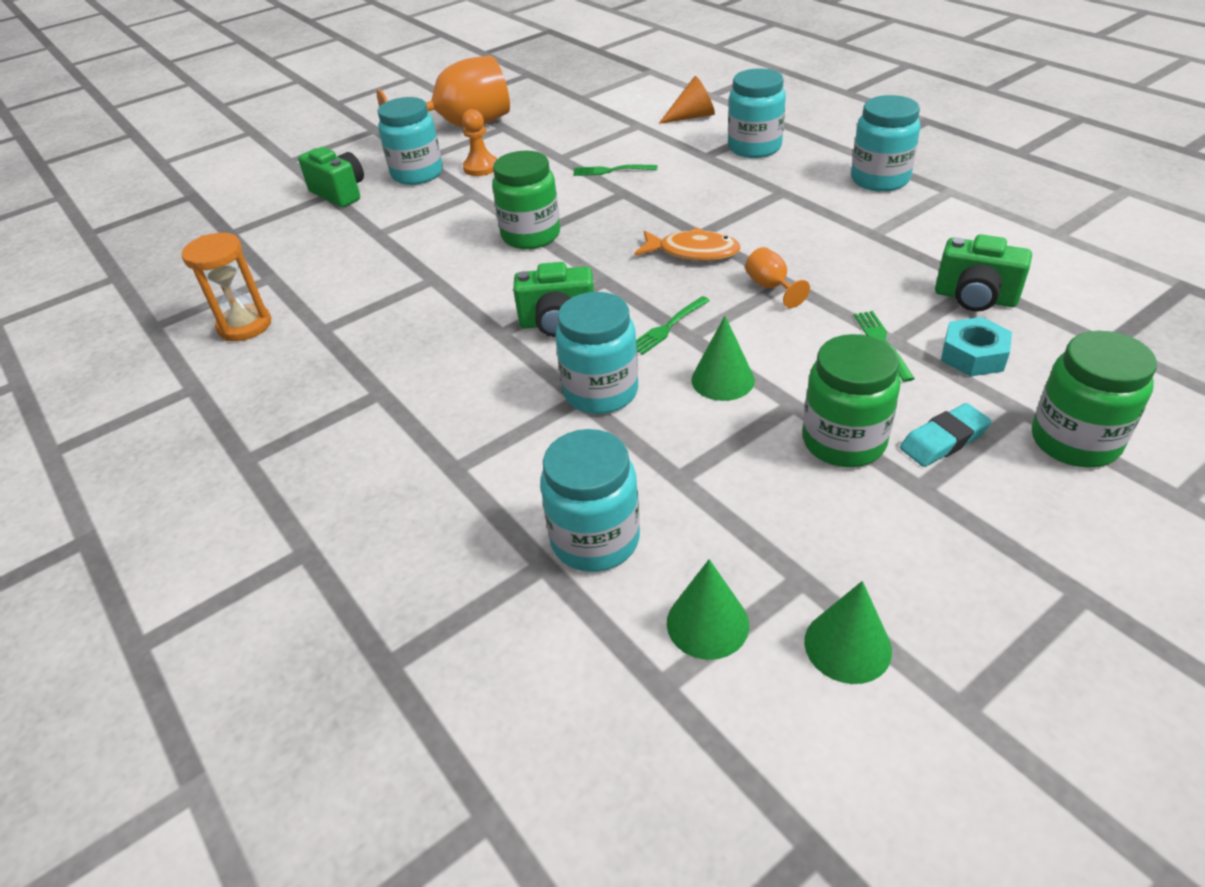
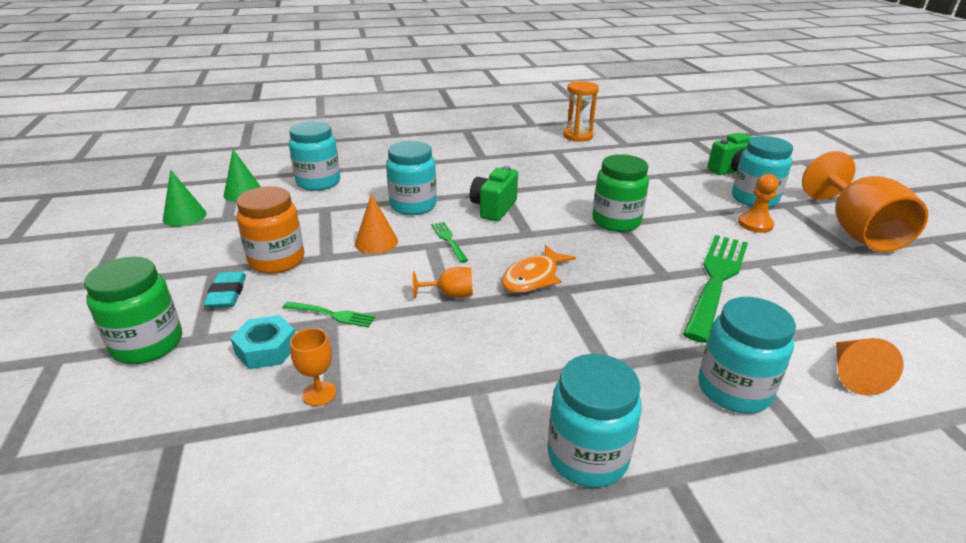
camera: 110 degrees right, 10 degrees down
green fork [573,165,657,176] -> green fork [683,235,748,343], size x2.21
green cone [691,316,755,401] -> orange cone [355,194,398,254]
green jar [802,334,901,467] -> orange jar [236,186,304,274]
green camera [935,234,1032,312] -> orange goblet [290,328,336,406]

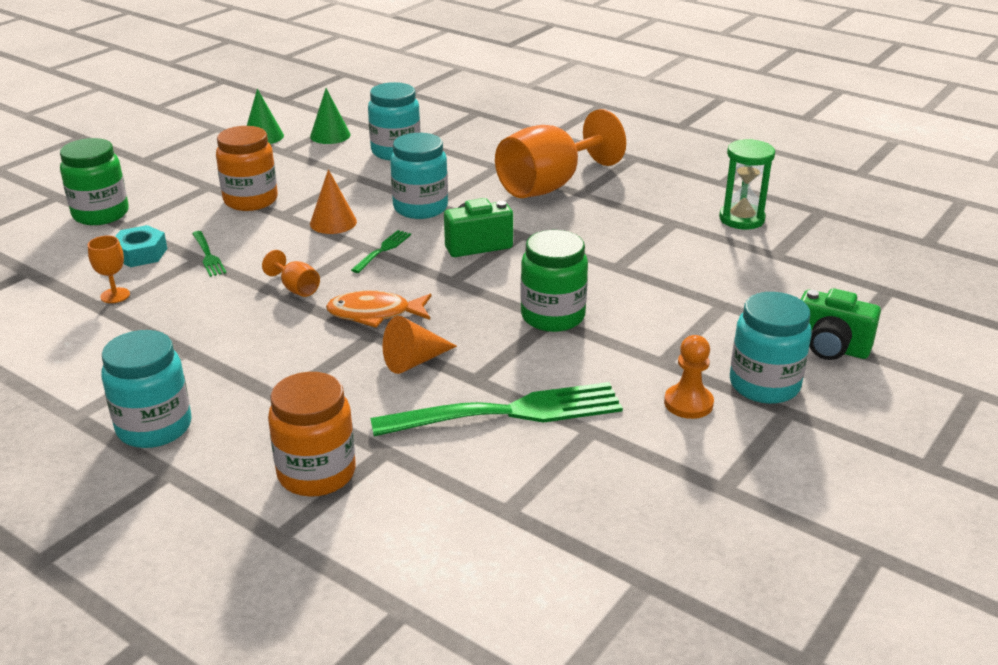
camera: 50 degrees right, 0 degrees up
turquoise eraser [204,271,246,308] -> none
orange hourglass [563,81,599,142] -> green hourglass [719,139,775,229]
turquoise jar [698,297,796,413] -> orange jar [268,372,356,497]
orange goblet [802,151,928,252] -> orange goblet moved to [495,109,626,198]
orange cone [836,338,904,396] -> orange cone moved to [382,316,457,374]

